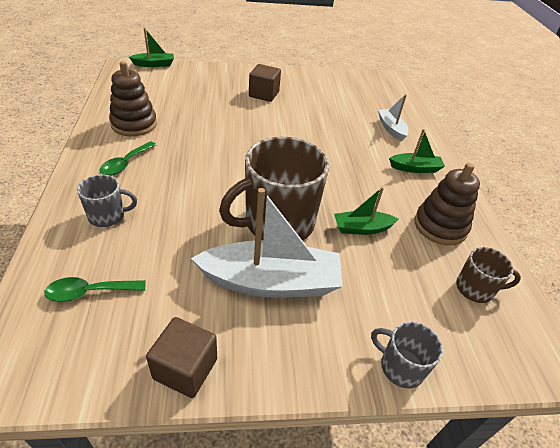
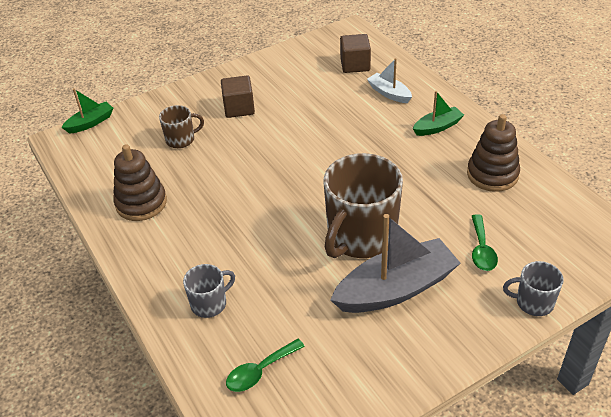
camera: 20 degrees left, 0 degrees up
green spoon [100,141,156,176] -> green spoon moved to [472,214,498,271]
brown cube [146,317,217,398] -> brown cube moved to [340,34,371,73]
white boat [191,188,343,298] -> grey boat [330,214,460,313]
green boat [334,187,399,235] -> none
brown mug [456,247,521,303] -> brown mug moved to [159,105,204,148]

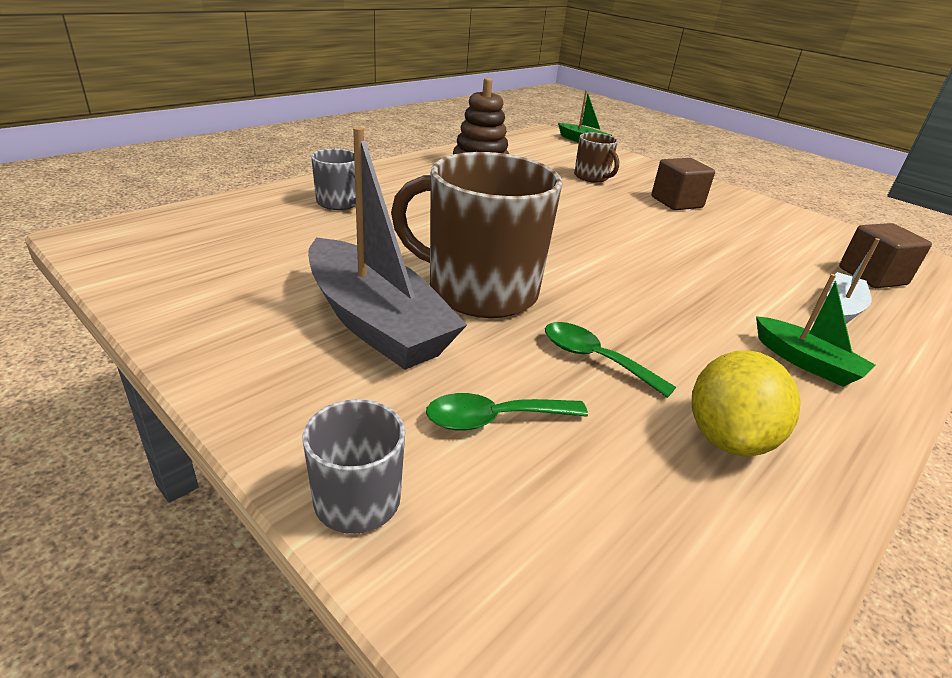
camera: 70 degrees right, 10 degrees down
green spoon [226,339,305,392] -> green spoon moved to [545,322,676,398]
brown stacking toy [467,114,520,192] -> yellow lemon [692,350,801,456]

